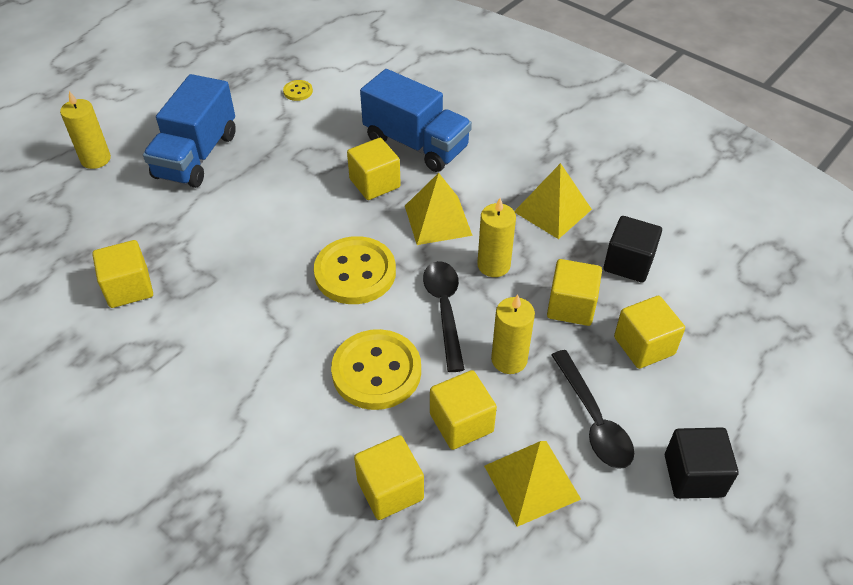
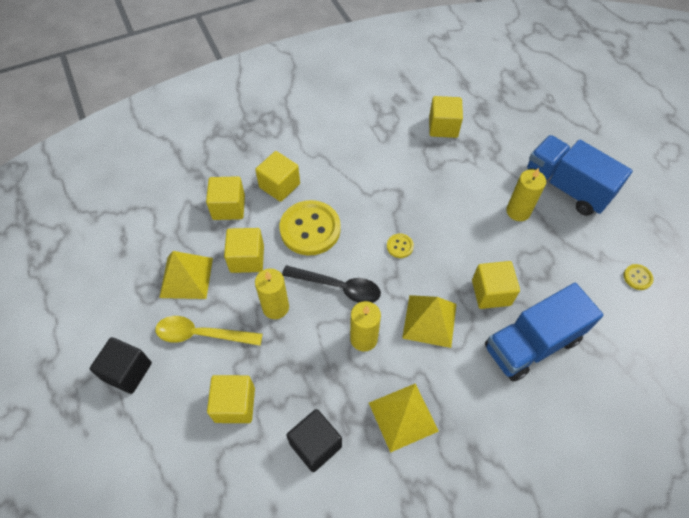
camera: 115 degrees right, 10 degrees up
yellow candle [60,91,111,169] -> yellow candle moved to [506,168,546,221]
yellow button [314,236,396,304] -> yellow button [387,234,414,258], size x0.43
yellow cube [547,259,602,326] -> yellow cube moved to [255,151,300,202]
black spoon [552,350,634,469] -> yellow spoon [155,316,263,346]

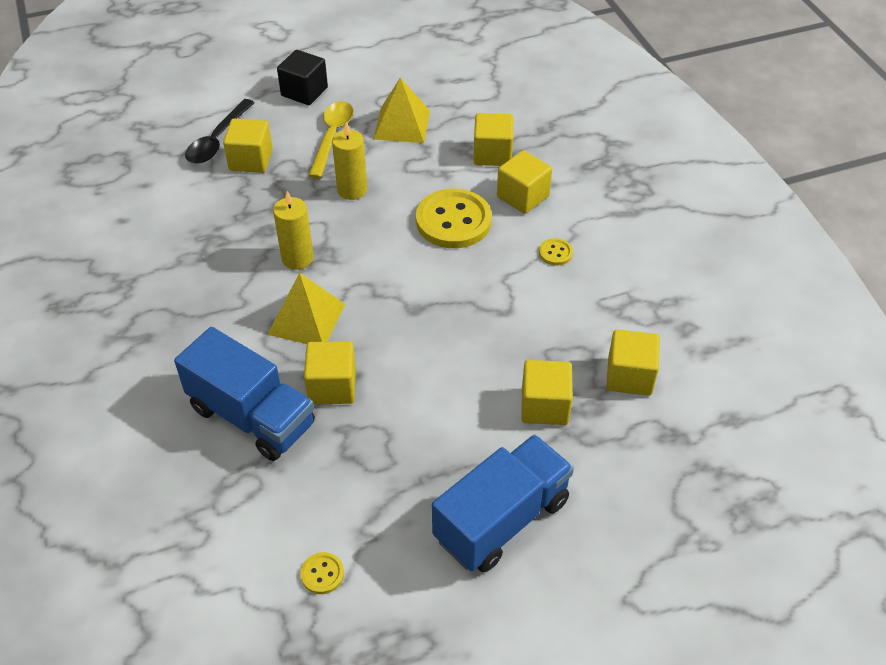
camera: 95 degrees right, 10 degrees down
yellow cube [224,228,264,273] -> yellow cube moved to [521,360,573,425]
black spoon [282,265,381,303] -> black spoon moved to [185,99,255,164]
black cube [286,409,342,472] -> none
yellow pyramid [369,383,439,453] -> none
yellow button [387,234,414,258] -> yellow button moved to [539,238,573,266]
blue truck [485,283,603,382] -> blue truck turned 150 degrees clockwise [174,327,315,461]
yellow candle [506,168,546,221] -> none

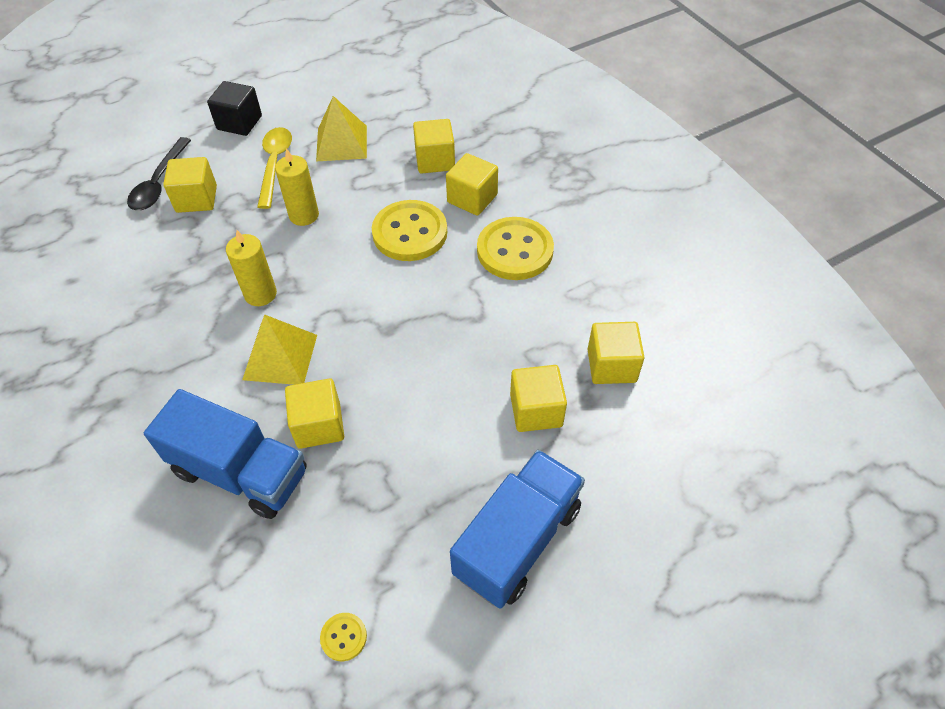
camera: 10 degrees left, 5 degrees up
yellow button [539,238,573,266] -> yellow button [477,217,554,280], size x2.30

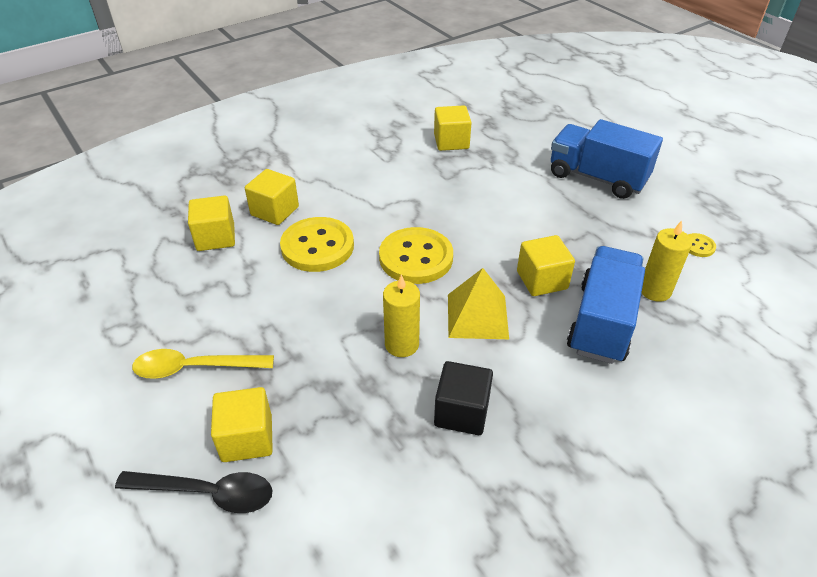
camera: 95 degrees left, 10 degrees down
black cube [207,81,262,136] -> black cube moved to [434,361,493,435]
yellow candle [275,148,319,226] -> yellow candle moved to [642,221,692,302]
yellow pyramid [316,96,367,161] -> none
yellow button [477,217,554,280] -> yellow button moved to [379,227,453,284]
yellow cube [510,365,567,432] -> none

